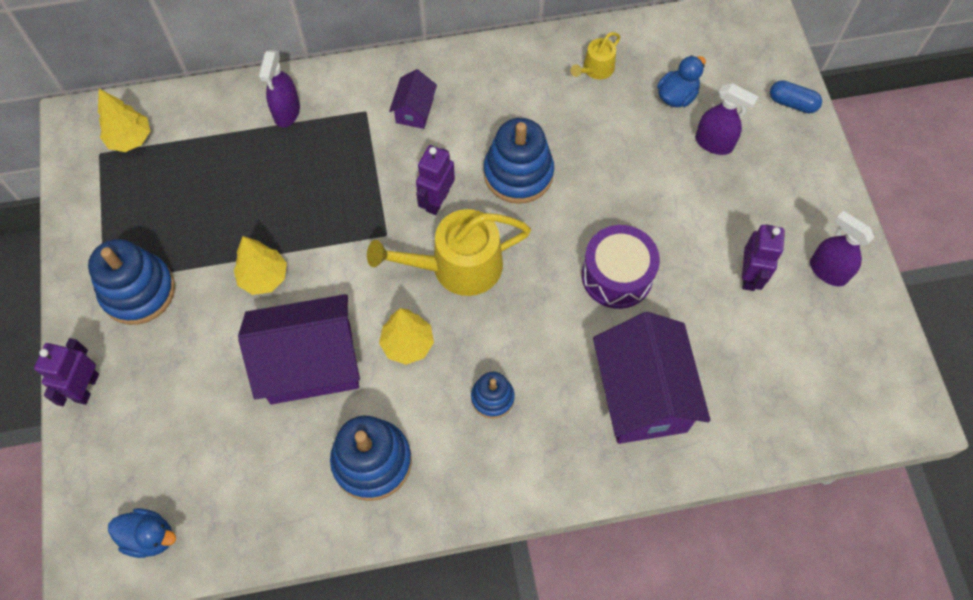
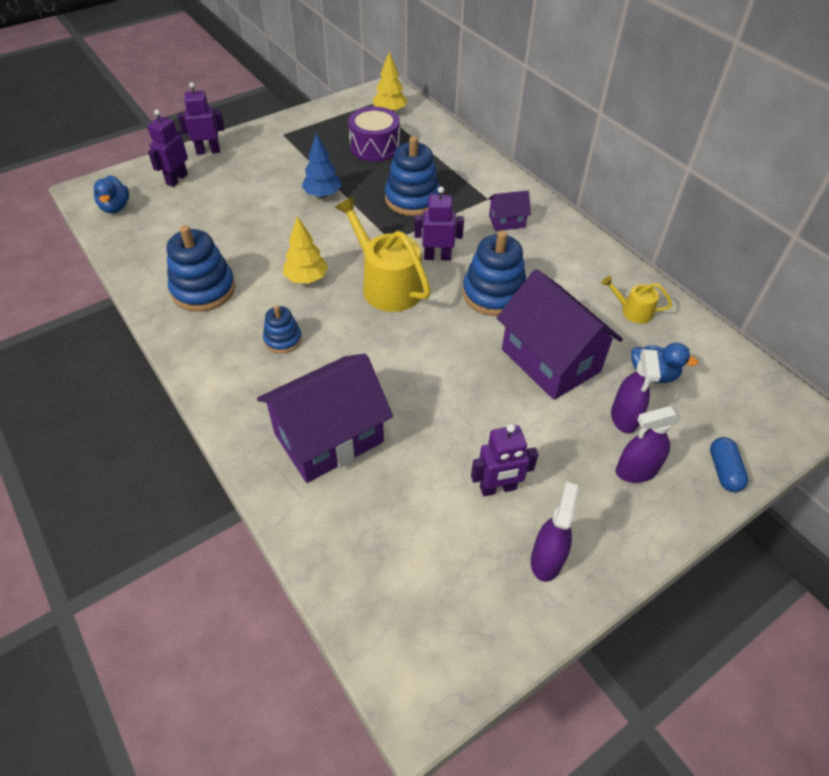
camera: 65 degrees right, 15 degrees down
blue stacking toy [88,239,175,325] -> blue stacking toy moved to [385,136,440,216]
yellow tree [234,236,287,295] -> blue tree [302,133,342,198]
purple house [238,294,360,404] -> purple house moved to [497,269,623,400]
purple spray bottle [259,50,300,127] -> purple spray bottle moved to [616,406,682,483]
purple drum [582,225,660,309] -> purple drum moved to [348,107,400,162]
none -> purple robot [148,110,188,187]

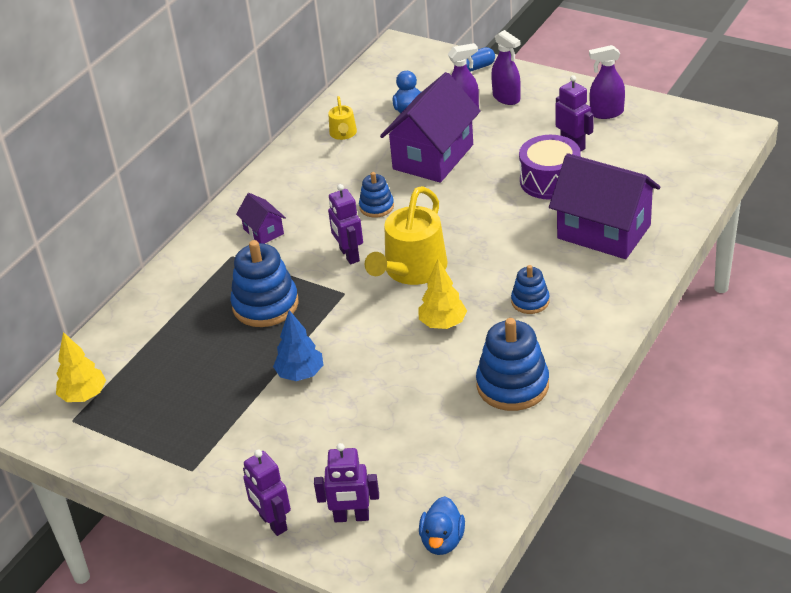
camera: 110 degrees left, 10 degrees down
blue duck [94,175,129,213] -> blue duck turned 135 degrees clockwise [419,496,465,555]
purple drum [348,107,400,162] -> purple drum moved to [519,135,581,200]
blue stacking toy [462,230,526,316] -> blue stacking toy [359,172,394,218], size x0.56

